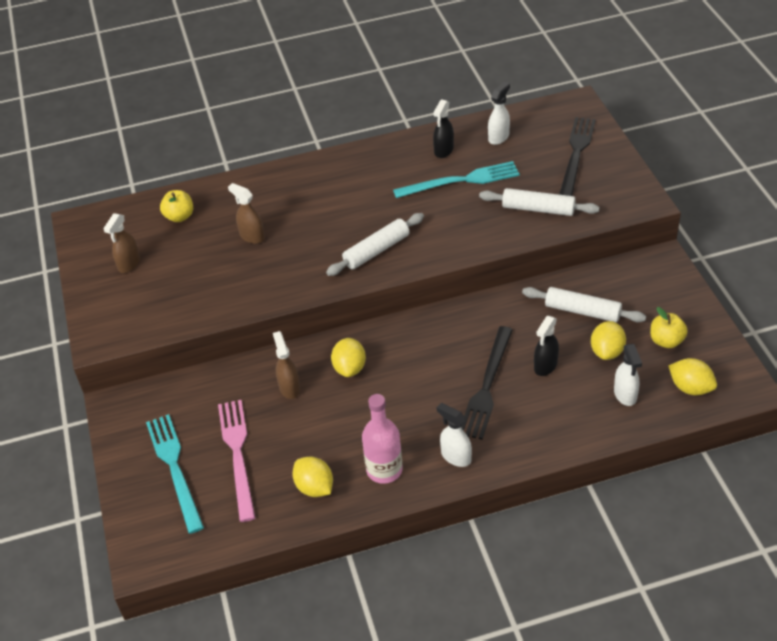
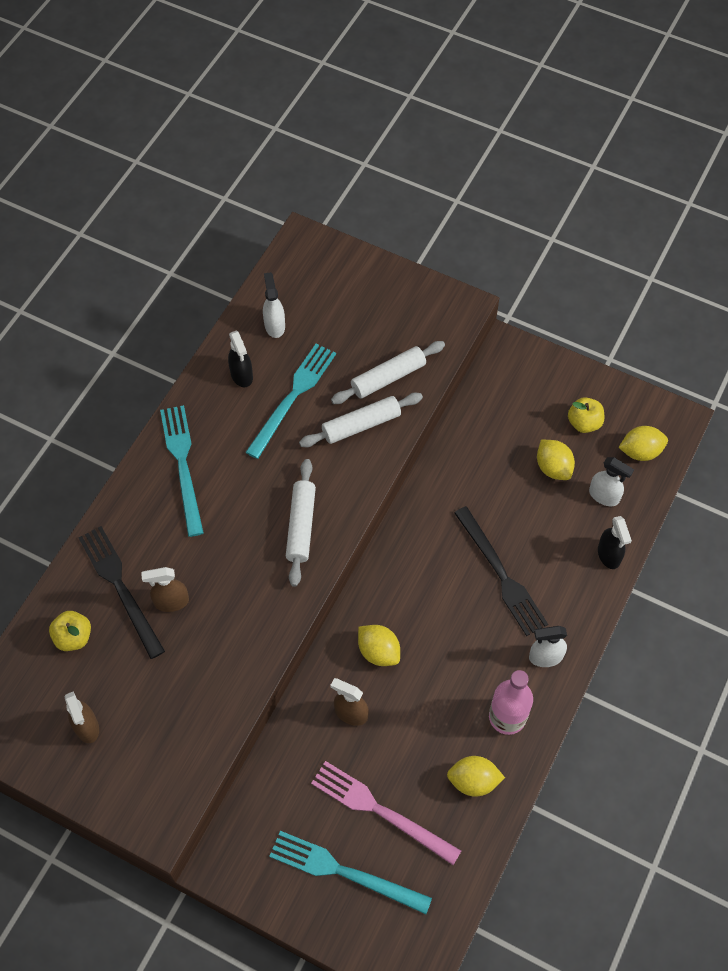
camera: 50 degrees left, 15 degrees up
white rolling pin [522,287,646,322] -> white rolling pin moved to [299,393,423,447]
black spray bottle [534,316,559,376] -> black spray bottle moved to [598,516,632,569]
black fork [559,117,596,196] -> black fork moved to [79,526,165,659]
none -> turquoise fork [160,405,204,537]

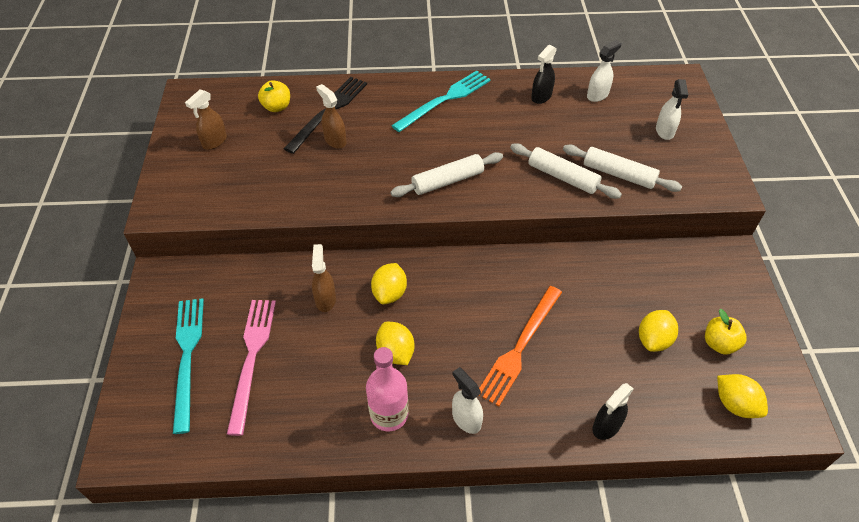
camera: 60 degrees right, 10 degrees down
turquoise fork [246,344,336,459] -> none
yellow lemon [447,756,505,797] -> yellow lemon moved to [376,322,415,365]
black fork [454,506,548,636] -> orange fork [479,286,562,406]
white spray bottle [589,457,634,506] -> white spray bottle moved to [656,79,688,140]

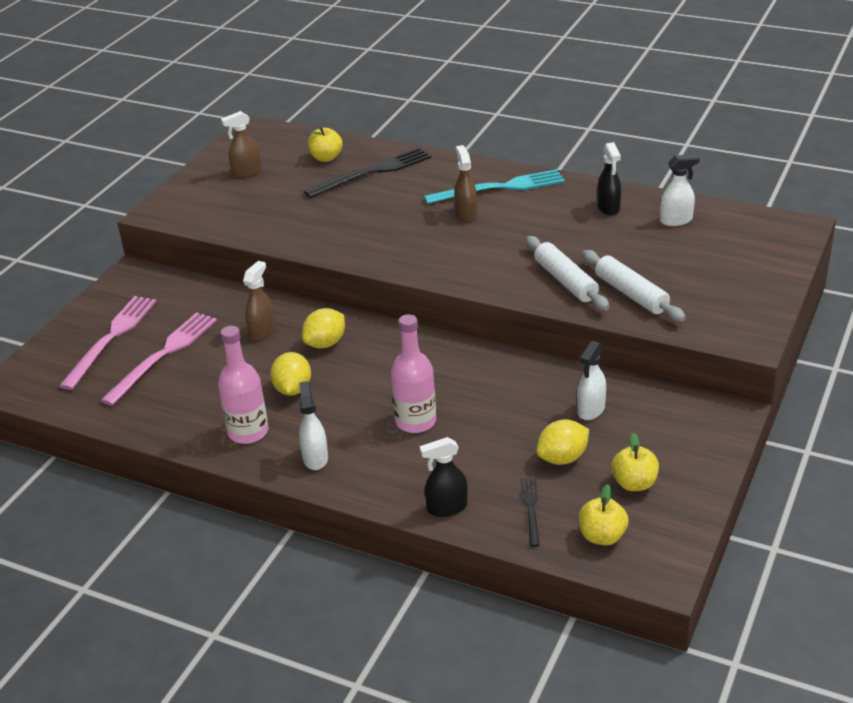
camera: 30 degrees right, 15 degrees down
turquoise fork [173,298,204,434] -> pink fork [59,296,156,390]
brown spray bottle [316,84,347,149] -> brown spray bottle moved to [454,145,477,222]
white rolling pin [391,152,503,197] -> none
orange fork [479,286,562,406] -> pink bottle [391,314,436,433]
black spray bottle [531,45,557,104] -> black spray bottle turned 75 degrees counterclockwise [597,142,621,216]
white spray bottle [656,79,688,140] -> white spray bottle moved to [577,341,606,420]
yellow lemon [717,374,768,418] -> yellow apple [579,484,629,545]
none -> black fork [520,478,540,547]

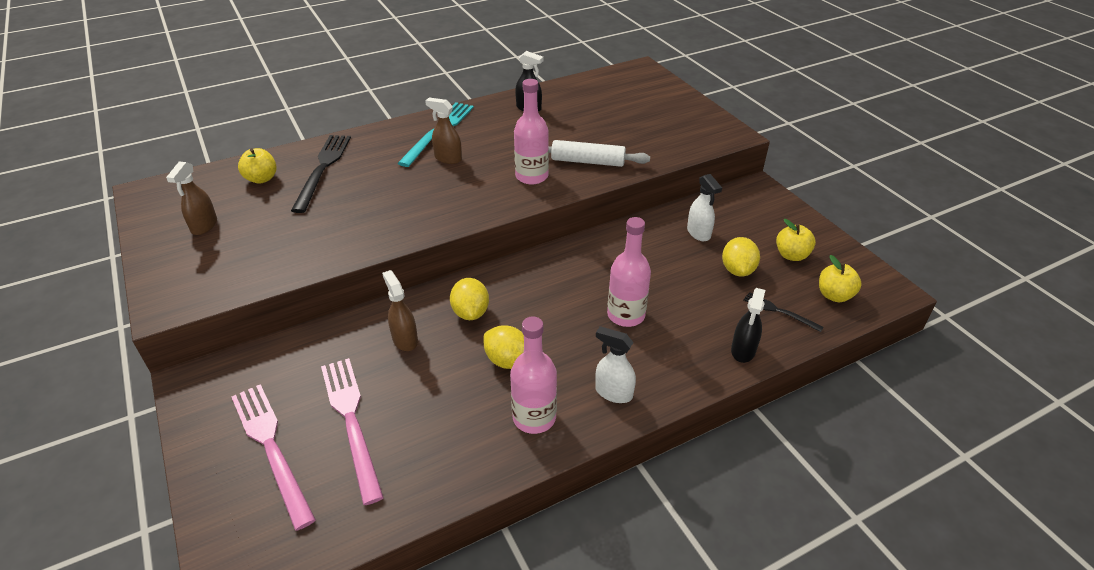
camera: 55 degrees left, 5 degrees up
white rolling pin [582,250,686,321] -> none
white spray bottle [660,154,700,226] -> none
none -> pink bottle [514,79,549,185]

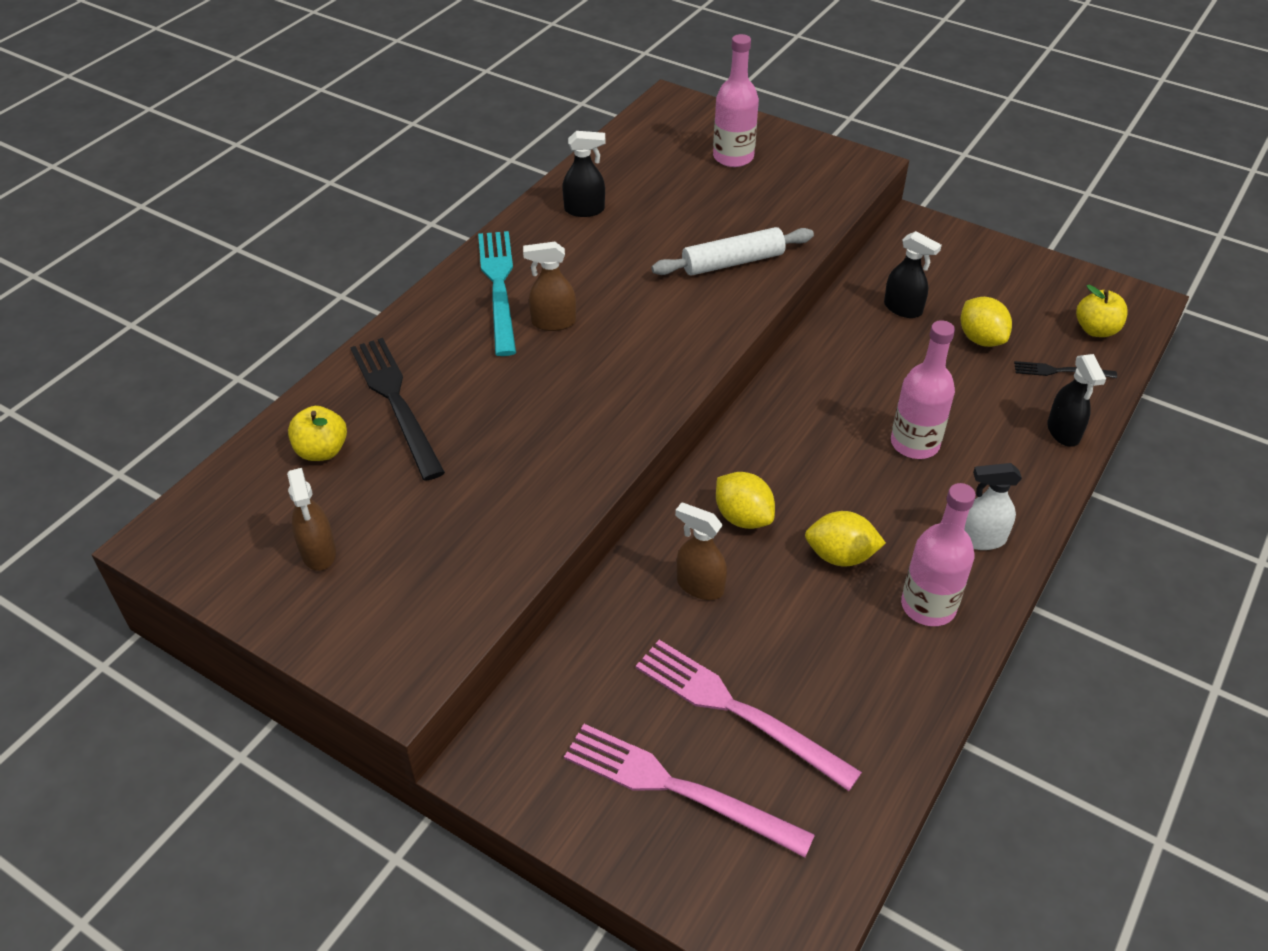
camera: 30 degrees left, 5 degrees up
pink bottle [514,79,549,185] -> pink bottle moved to [713,34,759,167]
white spray bottle [687,174,722,241] -> black spray bottle [884,231,942,318]
yellow apple [776,219,816,261] -> none

